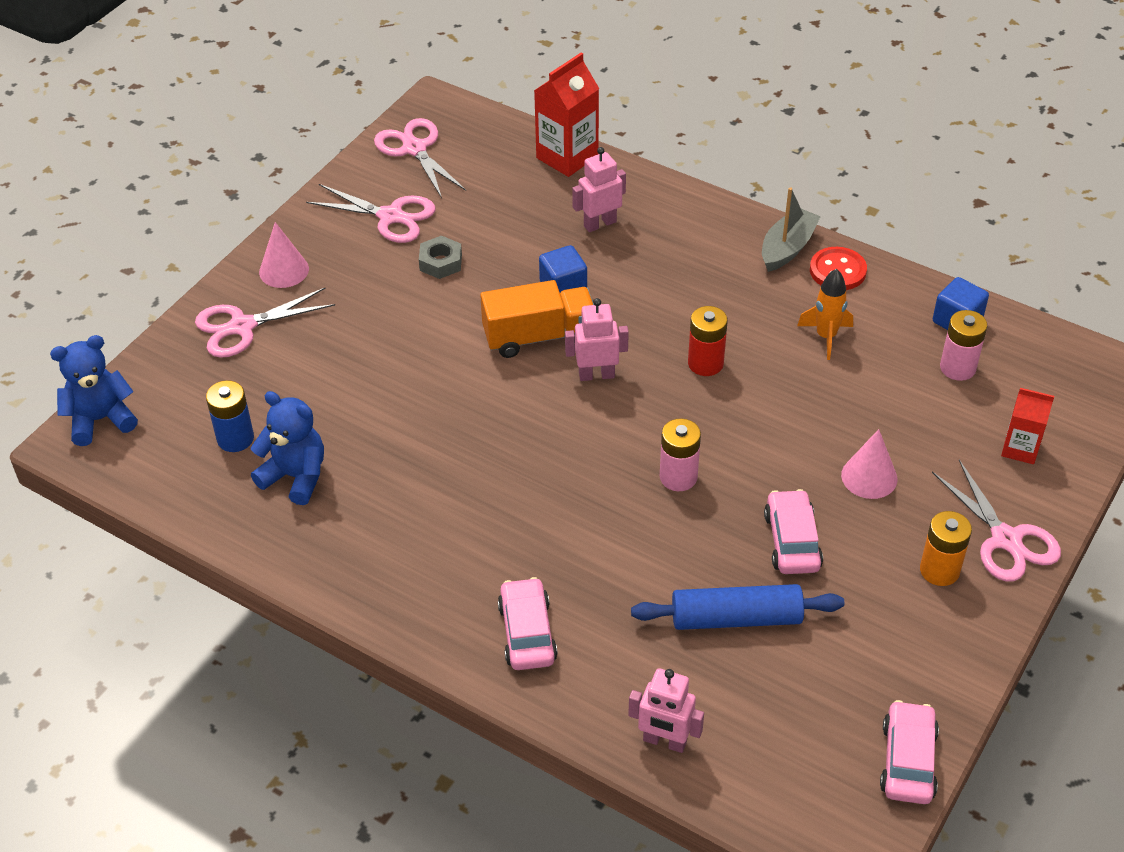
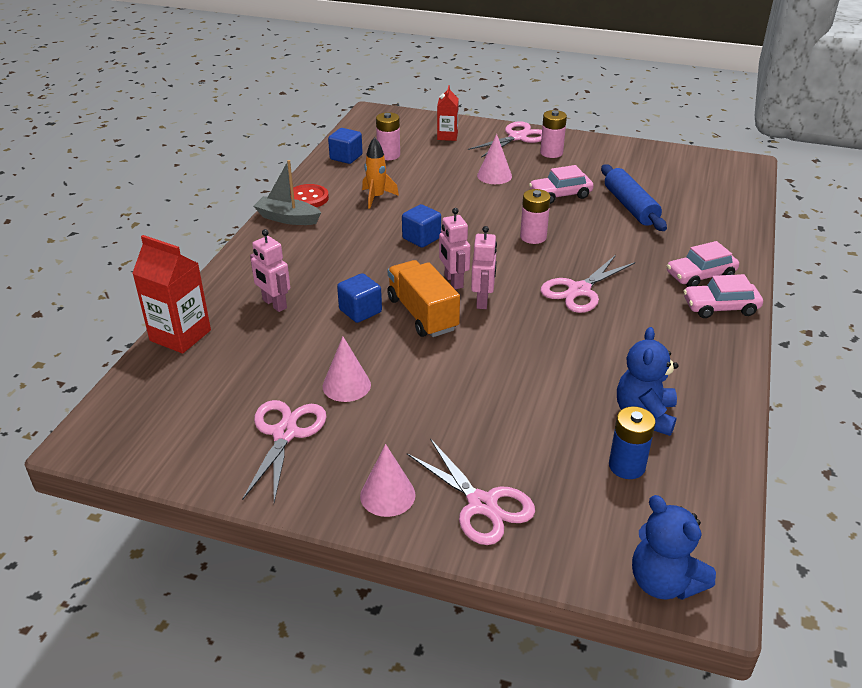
camera: 105 degrees left, 10 degrees down
pink scissors [374,118,466,198] -> pink scissors moved to [541,255,635,313]
grey nut [419,236,462,279] -> pink cone [322,337,371,402]
pink robot [628,668,704,753] -> pink robot moved to [471,226,497,309]
red battery [688,306,728,376] -> blue cube [402,204,441,248]
pink car [880,700,939,804] -> pink car moved to [683,274,763,318]
orange battery [920,511,972,586] -> pink battery [540,110,567,158]

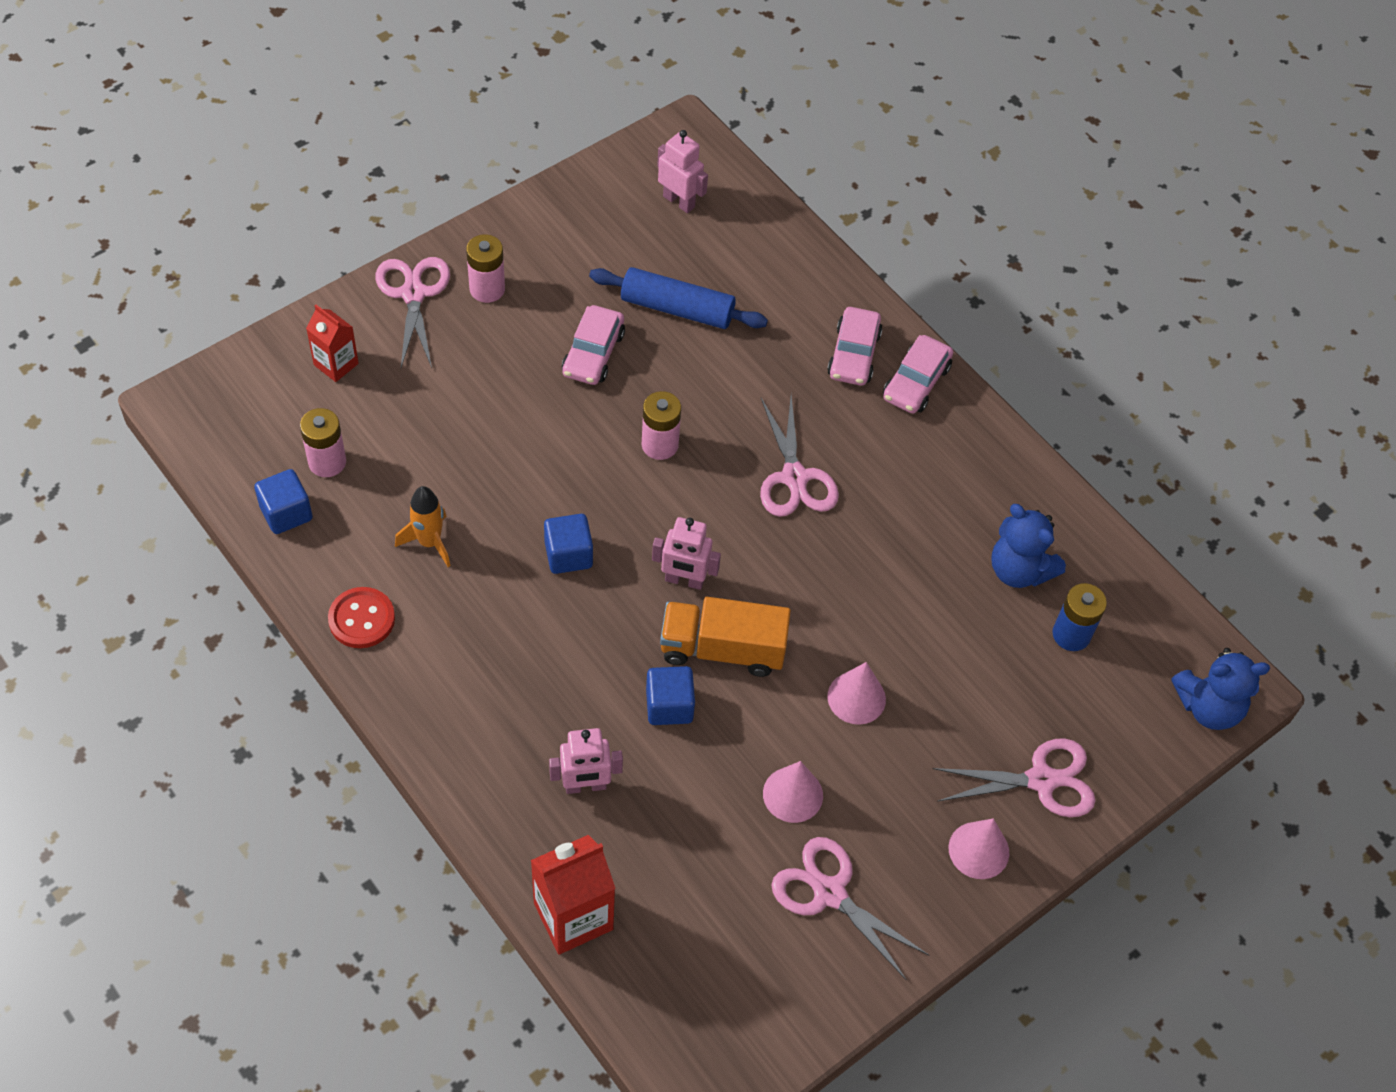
camera: 60 degrees left, 20 degrees up
grey boat [254,160,321,225] -> none
pink robot [471,226,497,309] -> pink robot moved to [657,130,708,213]
pink cone [477,134,512,184] -> pink cone moved to [827,662,886,725]

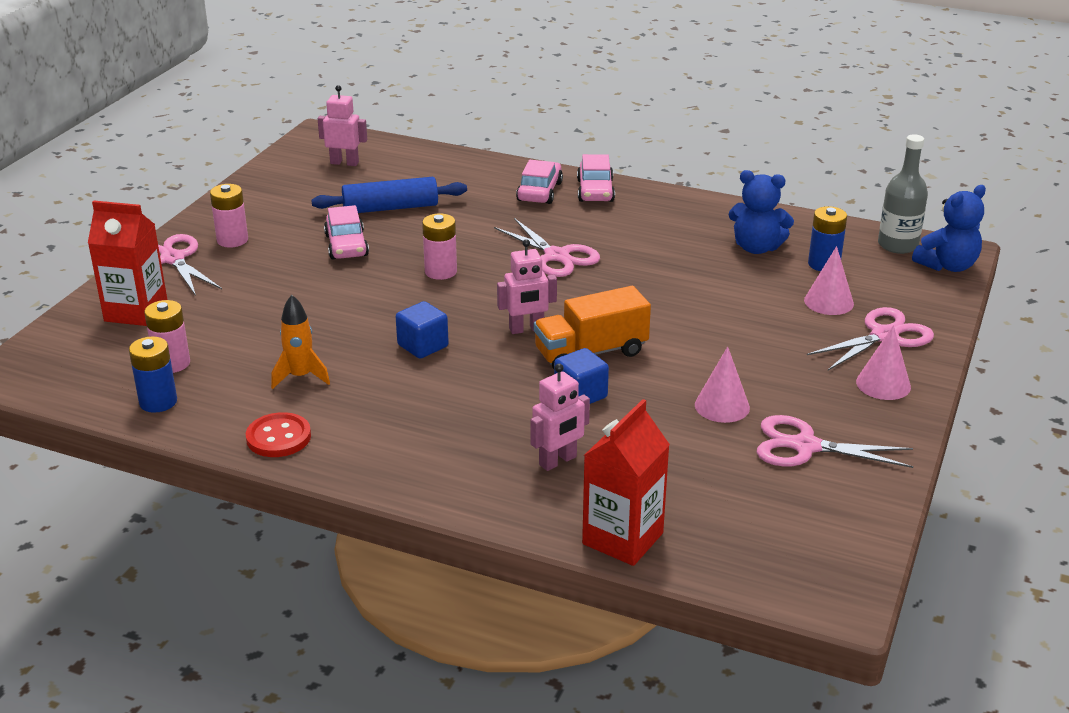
camera: 25 degrees left, 25 degrees down
blue cube [254,469,313,534] -> blue battery [129,336,177,413]
red carton [306,305,359,382] -> red carton [88,200,167,326], size x1.61
pink car [827,307,882,386] -> pink car turned 150 degrees counterclockwise [516,160,563,204]
pink cone [827,662,886,725] -> pink cone moved to [804,246,854,315]
none -> grey bottle [878,134,928,254]

